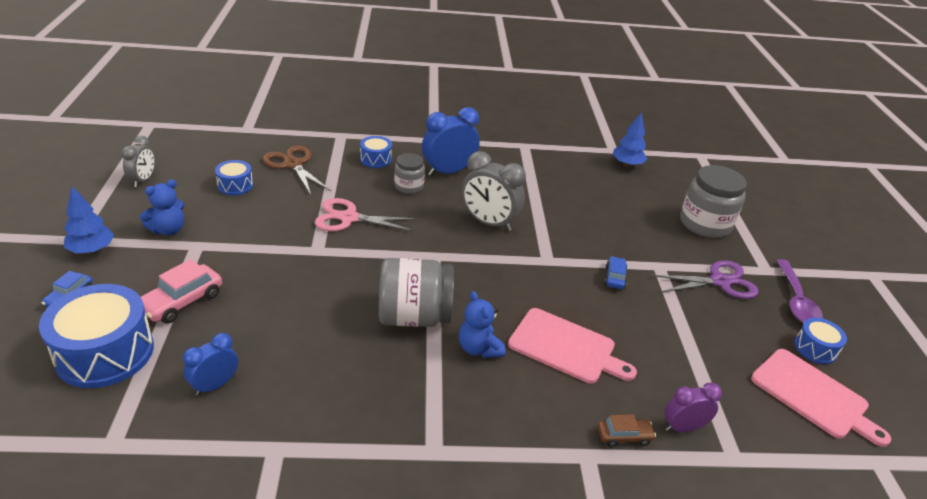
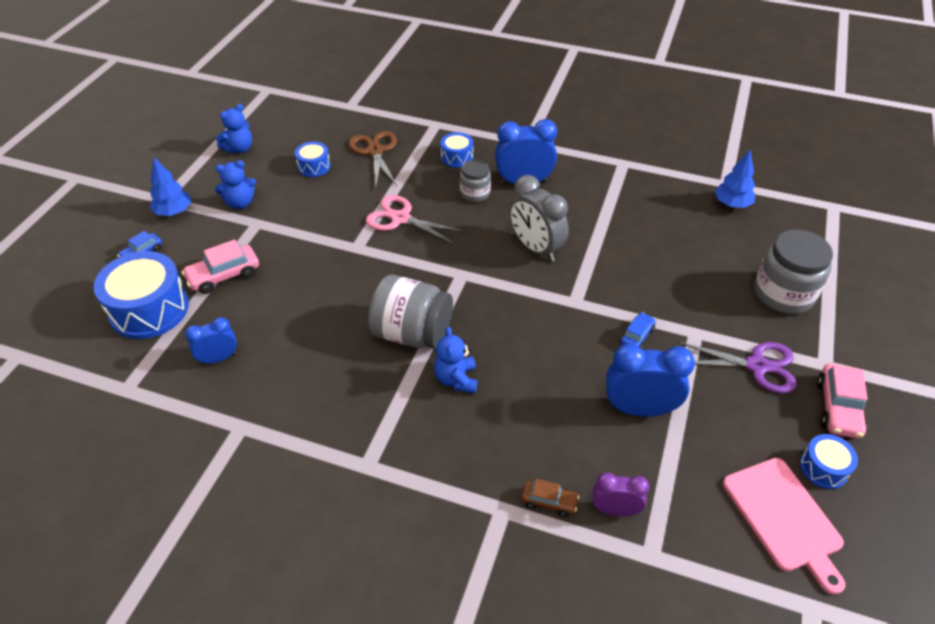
camera: 25 degrees right, 10 degrees up
grey clock [121,136,155,187] -> blue teddy bear [216,104,252,153]
pink cutting board [508,308,637,384] -> none
purple spoon [776,259,823,323] -> pink car [817,364,867,438]
none -> blue clock [606,344,695,417]

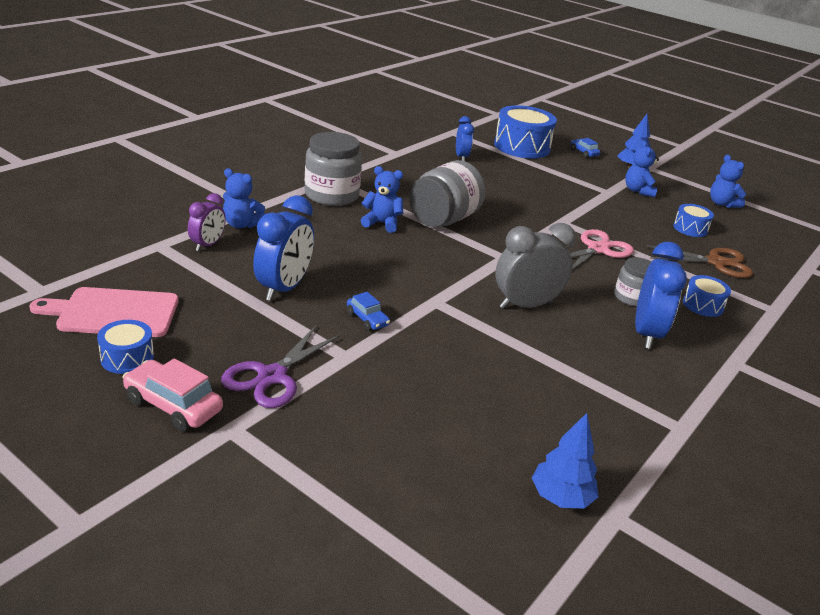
camera: 105 degrees right, 15 degrees down
pink car [181,240,259,294] -> none
brown car [522,479,579,517] -> blue teddy bear [223,168,265,229]
grey jar [754,230,833,314] -> grey jar moved to [305,132,362,206]

